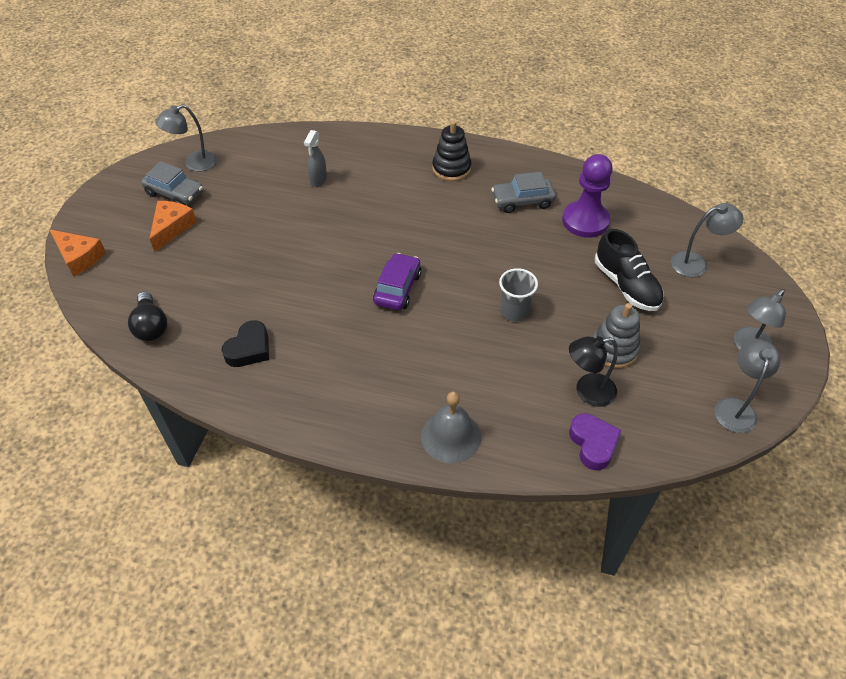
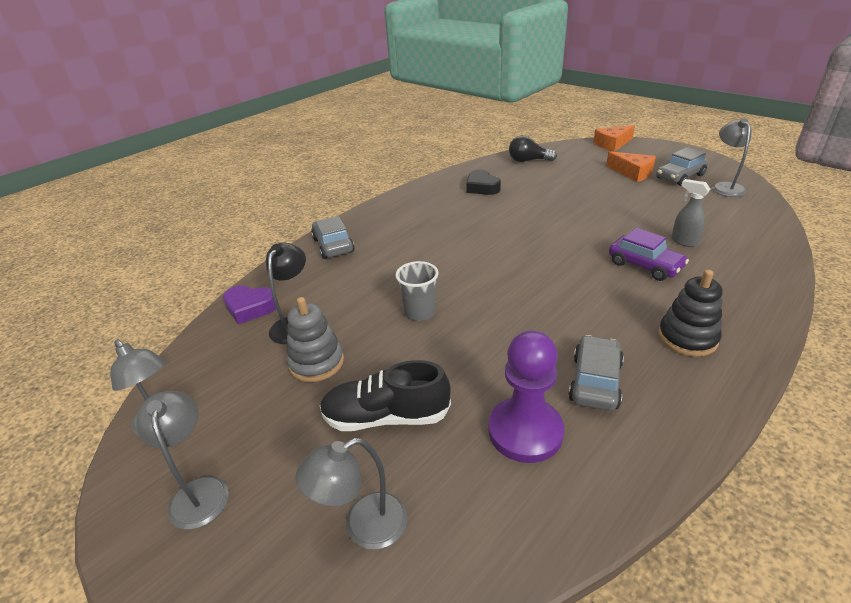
camera: 120 degrees right, 15 degrees down
purple car [373,253,421,310] -> purple car moved to [609,228,689,281]
grey bell [421,392,481,463] -> grey car [311,216,355,259]
grey lamp [671,203,743,277] -> grey lamp turned 45 degrees clockwise [296,438,407,550]

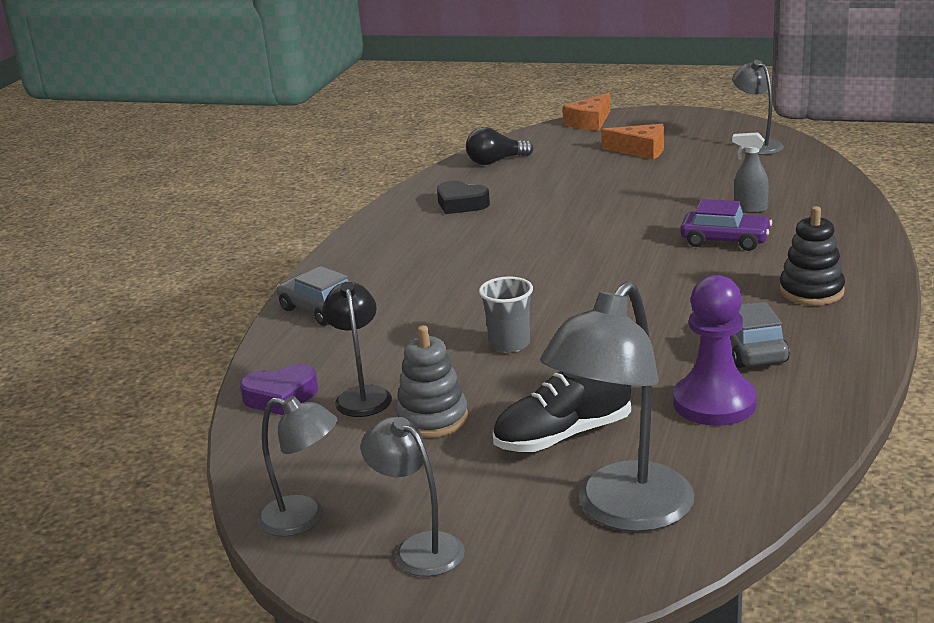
camera: 25 degrees left, 10 degrees down
grey lamp [296,438,407,550] -> grey lamp [540,281,695,532], size x1.72
grey car [656,147,708,186] -> none

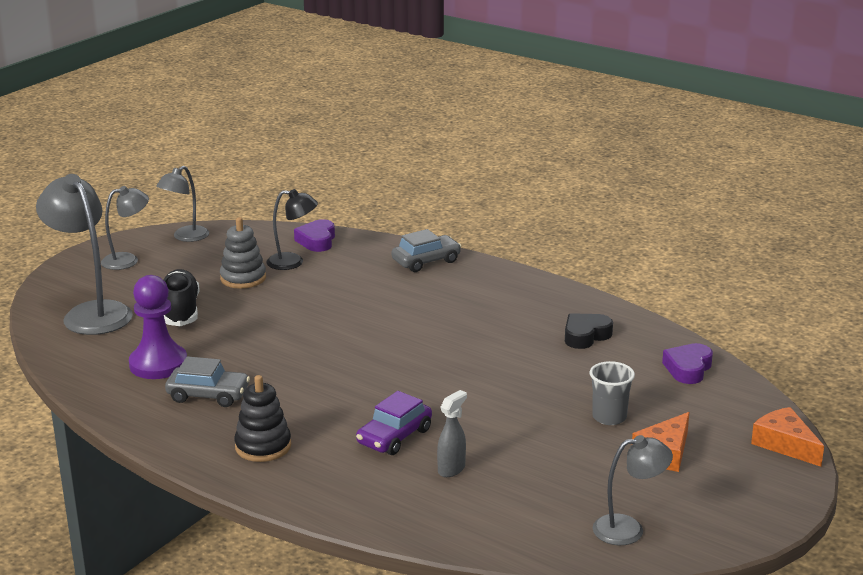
camera: 105 degrees right, 0 degrees up
black light bulb [466,127,533,165] -> purple heart [662,343,713,384]
grey cup [479,276,533,353] -> grey cup moved to [590,361,635,425]

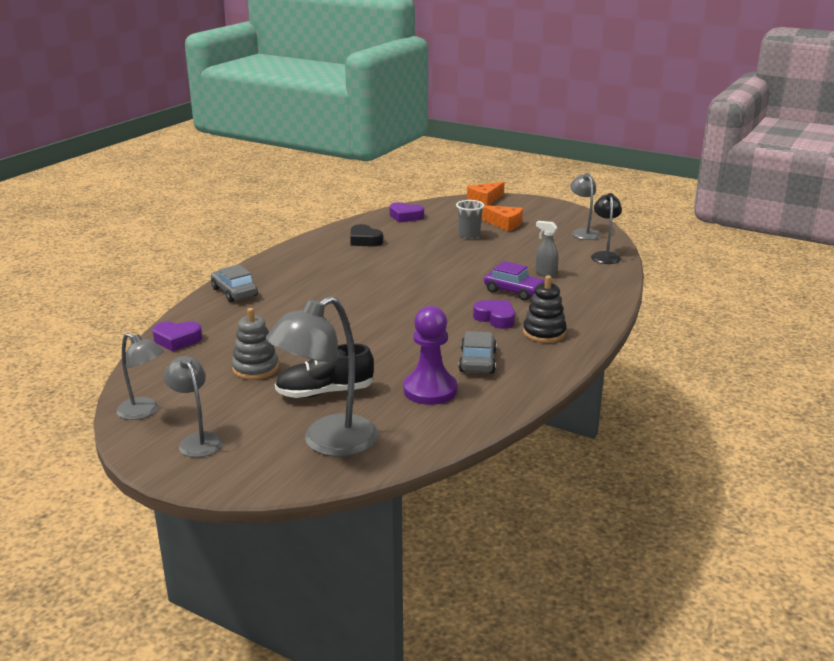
camera: 95 degrees left, 0 degrees up
black lamp [266,189,318,270] -> black lamp moved to [591,193,622,264]
none -> purple heart [473,300,515,329]

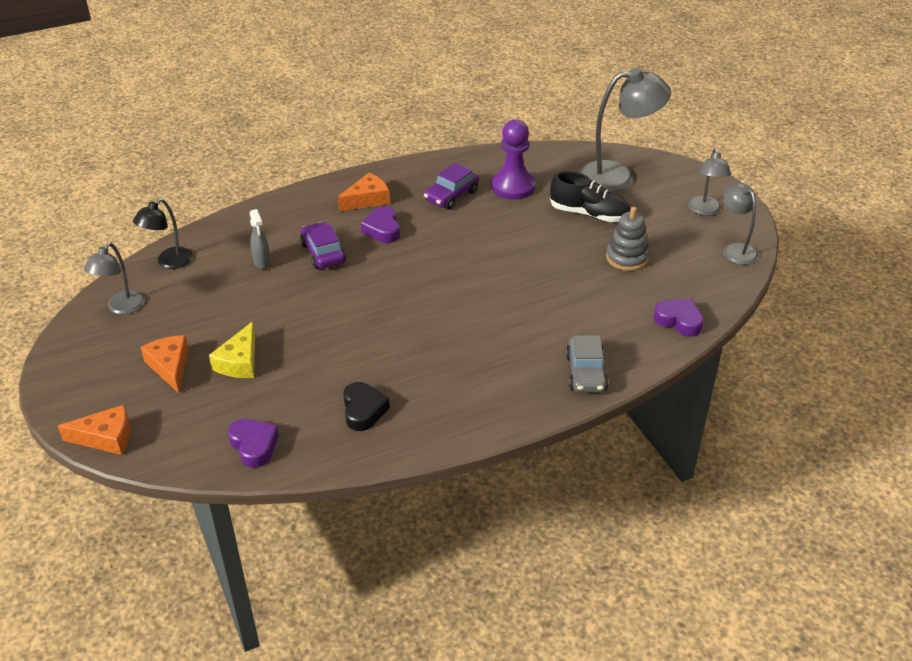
camera: 145 degrees left, 15 degrees up
grey cup [456,200,484,239] -> yellow cheese [209,322,255,378]
grey car [459,331,497,374] -> purple car [424,163,479,210]
black stacking toy [523,276,567,343] -> orange cheese [337,173,390,211]

